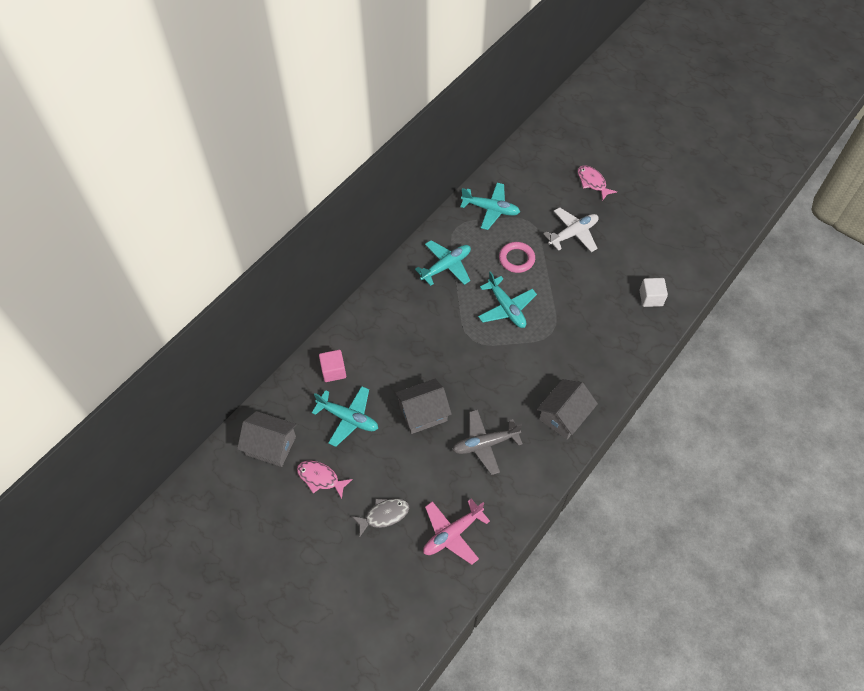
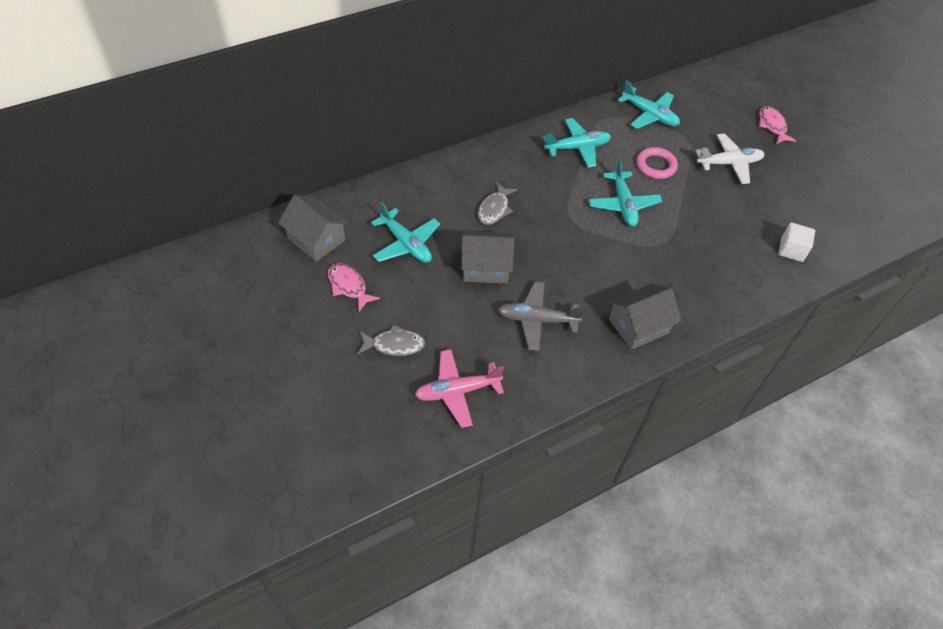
camera: 20 degrees right, 5 degrees down
pink cube [319,350,346,382] -> none
none -> grey fish [478,182,517,225]

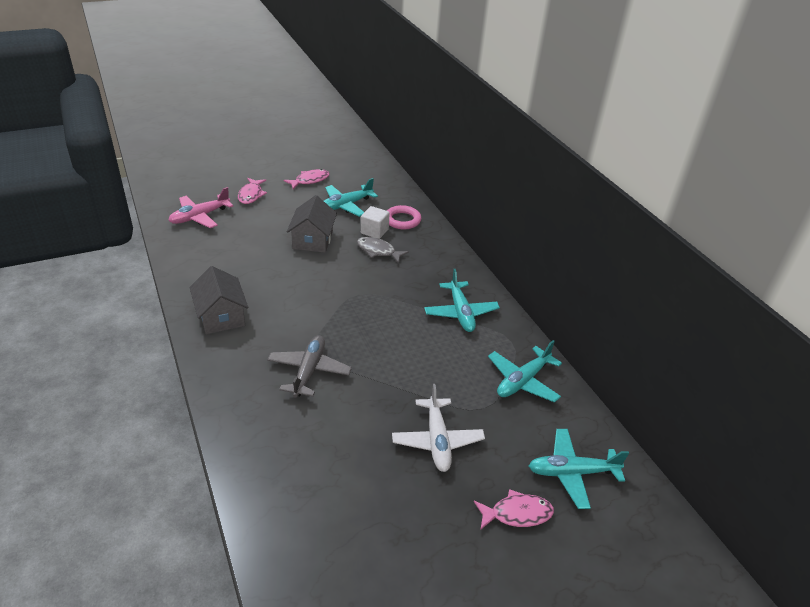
camera: 95 degrees right, 15 degrees down
grey house [278,195,348,262] -> none
grey fish [357,325,425,356] -> pink fish [238,178,267,204]
pink plane [415,349,504,428] -> pink plane turned 120 degrees counterclockwise [168,187,234,228]
grey plane [498,281,585,351] -> grey plane moved to [267,335,352,398]
turquoise plane [588,159,662,227] -> turquoise plane moved to [529,429,629,509]
pink ring [637,147,678,179] -> pink ring moved to [387,205,421,229]
white cube [778,223,815,262] -> white cube moved to [361,206,390,239]

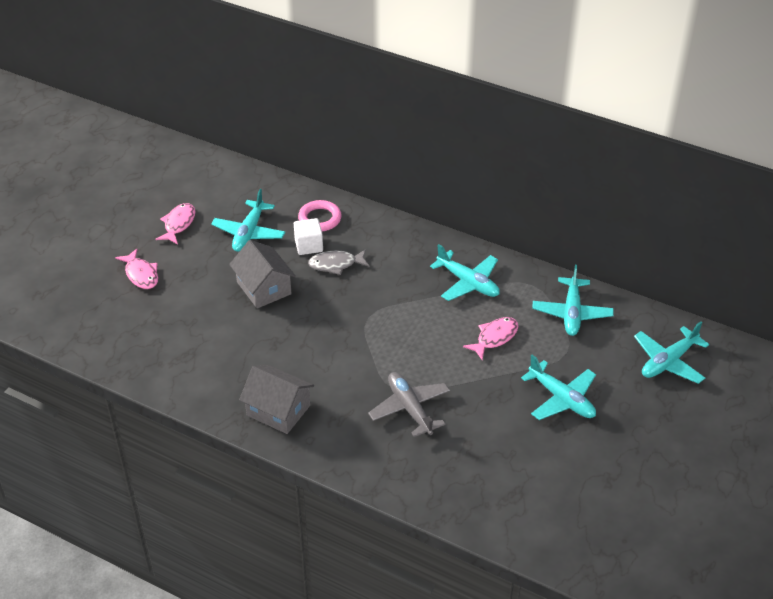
camera: 35 degrees left, 5 degrees up
pink plane [168,187,234,228] -> none
white plane [392,384,485,472] -> turquoise plane [521,355,596,420]
pink fish [474,489,554,530] -> pink fish moved to [463,317,518,360]

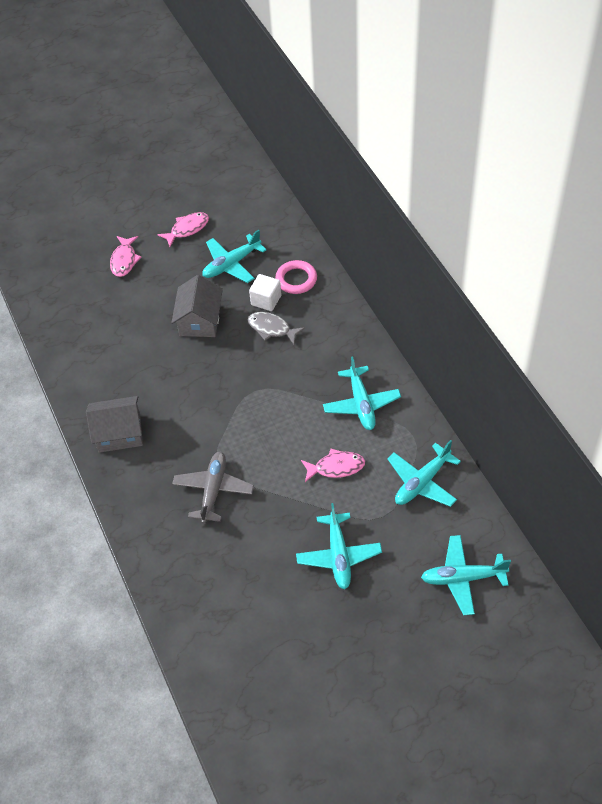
camera: 40 degrees right, 10 degrees up
grey house [239,365,314,434] -> grey house turned 75 degrees counterclockwise [86,396,143,453]

